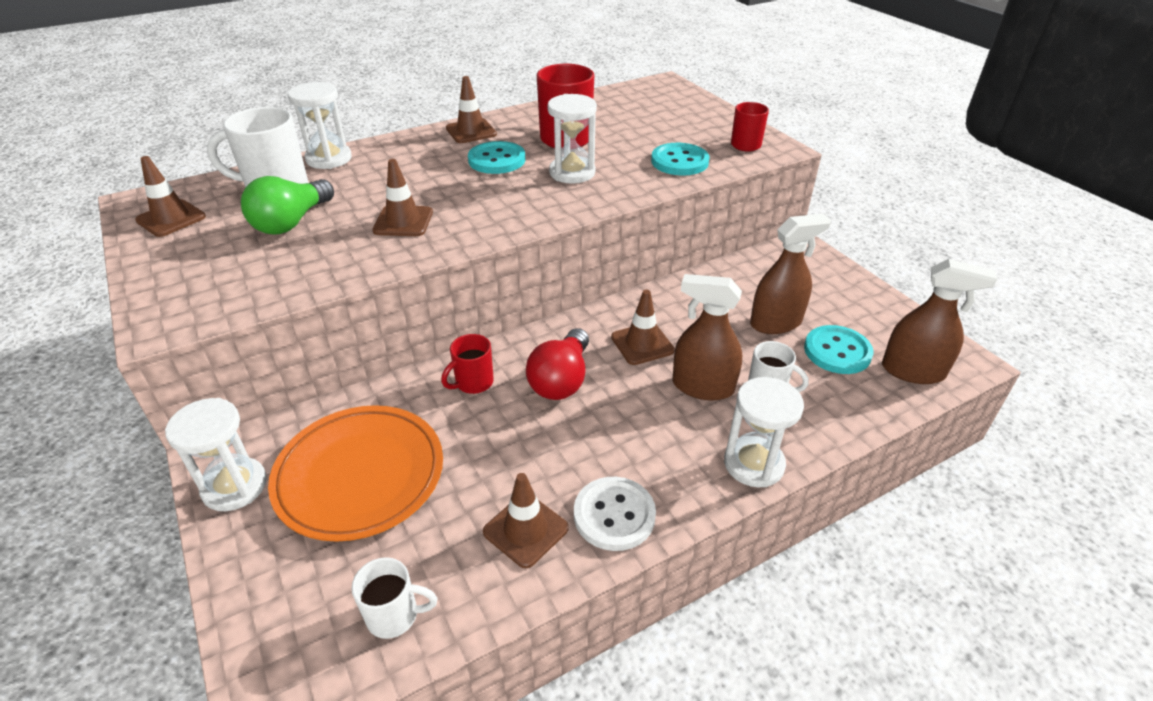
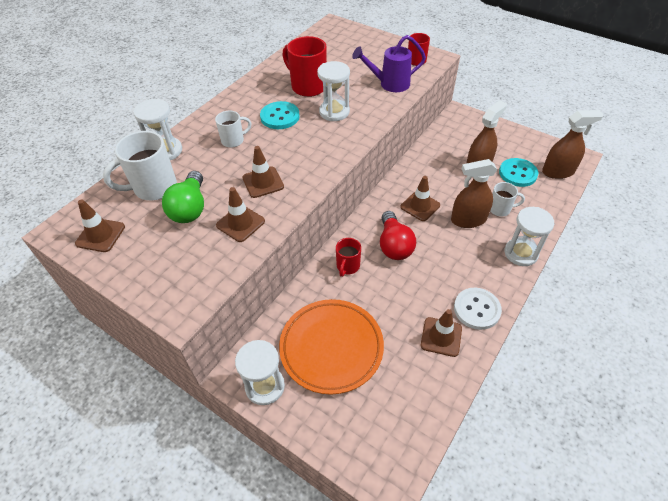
camera: 25 degrees left, 10 degrees up
white mug [352,557,438,639] -> white mug moved to [215,111,251,148]
brown traffic cone [446,76,497,143] -> brown traffic cone moved to [216,187,265,242]
turquoise button [651,143,710,176] -> purple watering can [352,35,426,92]

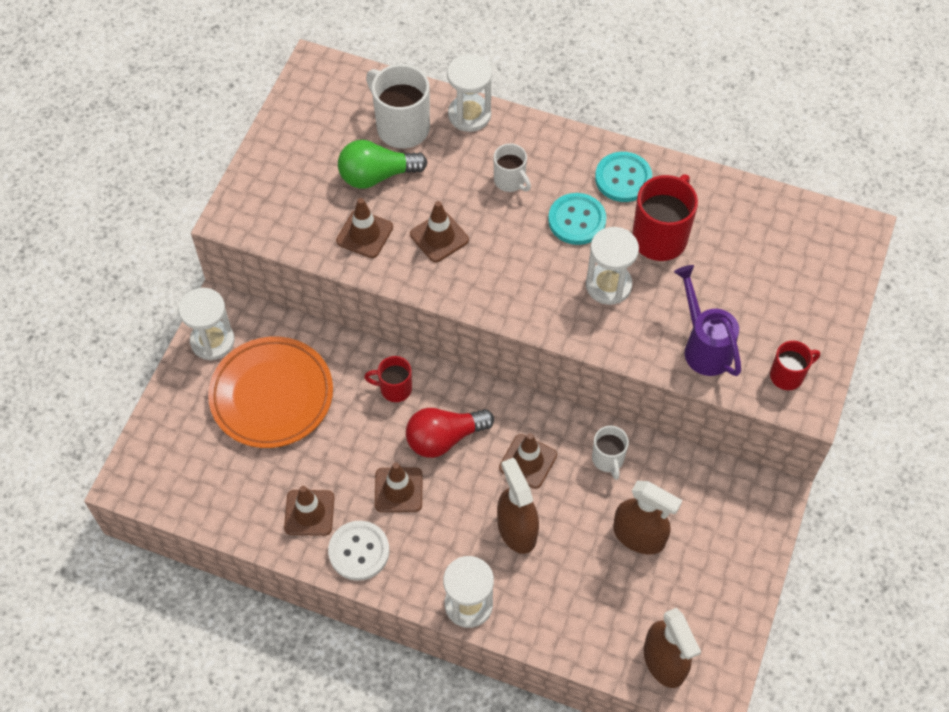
camera: 75 degrees right, 10 degrees up
brown traffic cone [75,199,125,252] -> brown traffic cone moved to [375,462,422,512]
white mug [490,182,525,216] -> white mug moved to [592,426,629,480]
turquoise button [499,158,538,187] -> turquoise button moved to [595,152,652,202]

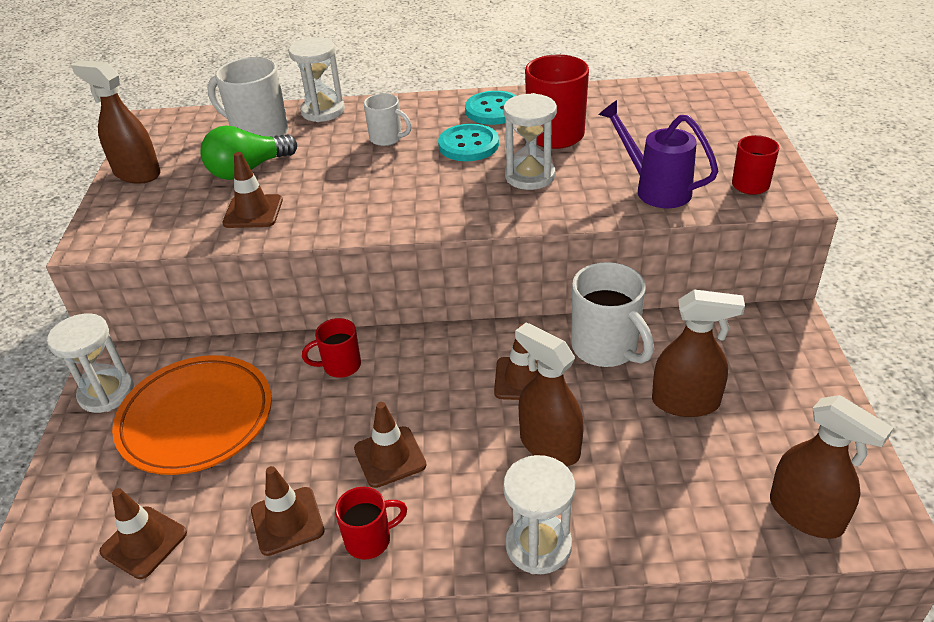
camera: 20 degrees left, 20 degrees down
white button [328,521,389,581] -> red mug [335,487,407,559]
red light bulb [406,408,494,458] -> none
brown traffic cone [410,201,469,263] -> brown traffic cone moved to [100,488,187,579]
white mug [592,426,629,480] -> white mug [571,262,654,367], size x1.74
none -> brown spray bottle [71,60,161,184]

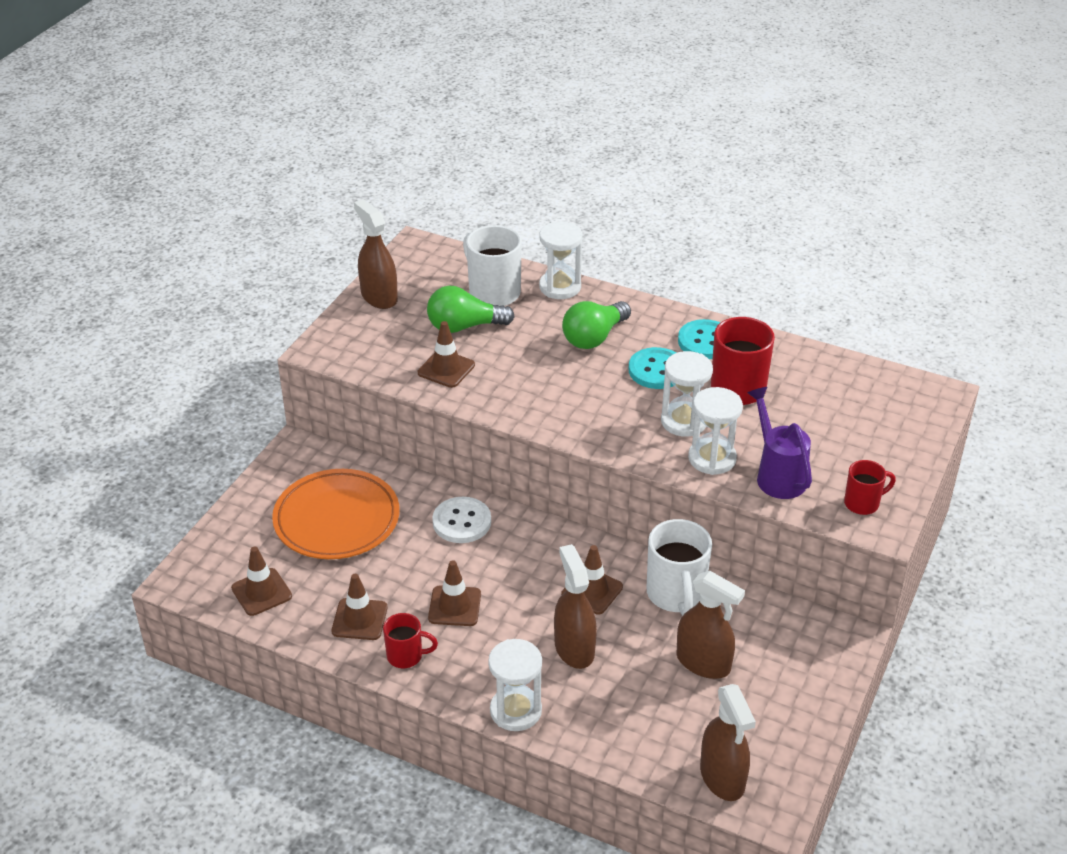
camera: 25 degrees right, 0 degrees up
white hourglass [47,313,134,413] -> white hourglass moved to [688,387,743,475]
red mug [302,318,361,378] -> white button [432,497,491,543]
white mug [364,93,412,146] -> green light bulb [562,301,631,349]

